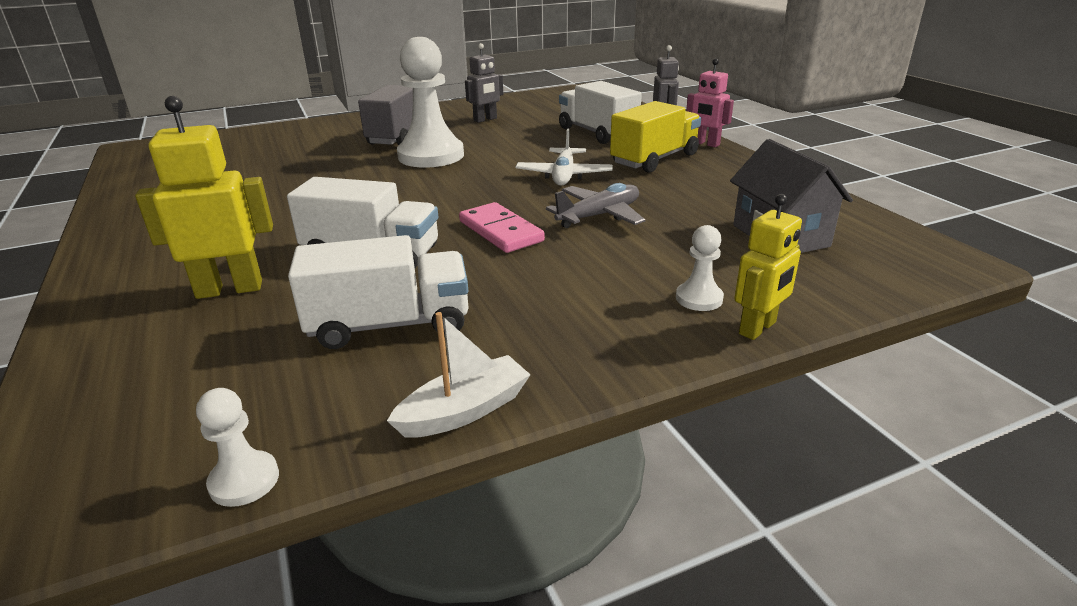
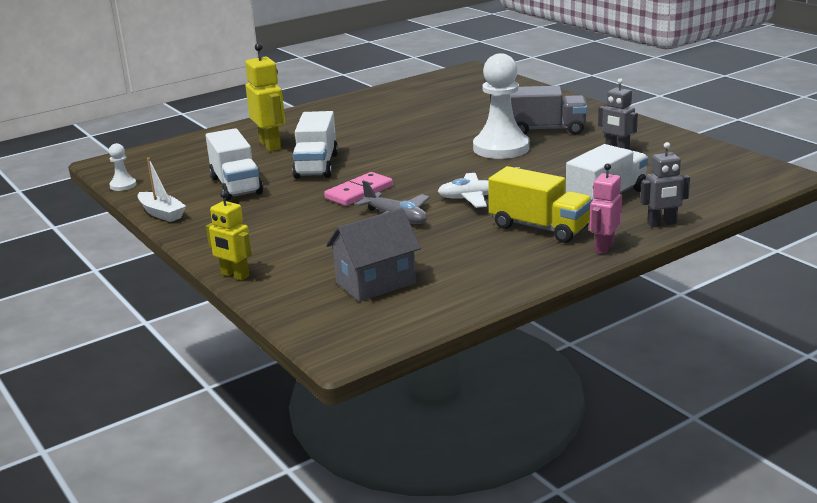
camera: 80 degrees right, 5 degrees down
white pawn [676,225,724,311] -> none

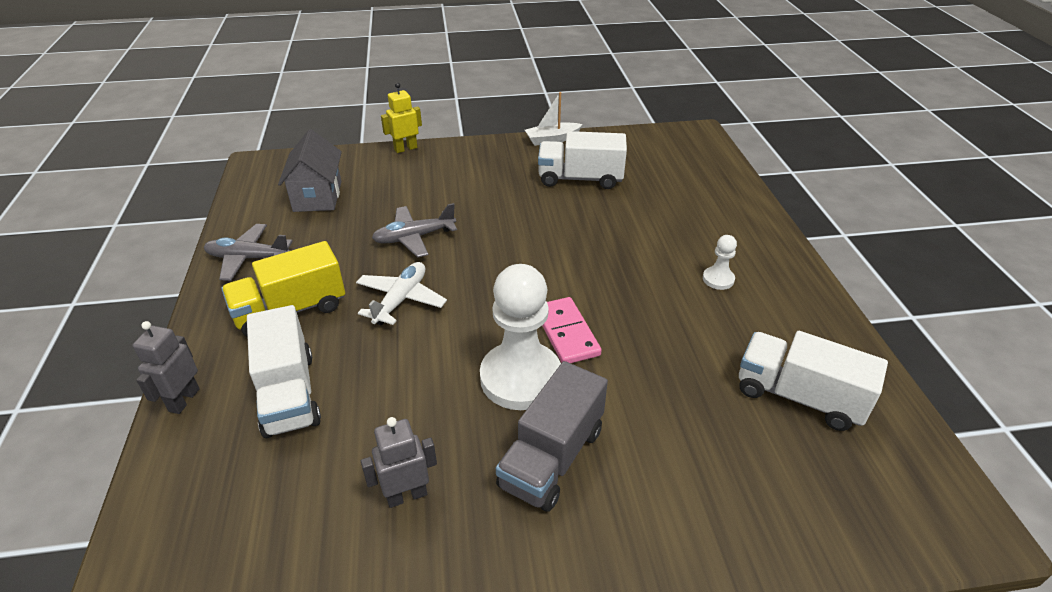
camera: 115 degrees right, 15 degrees up
white pawn [109,143,136,191] -> white pawn moved to [703,235,737,290]
yellow robot [245,43,285,152] -> none
white truck [292,111,338,179] -> white truck moved to [739,331,888,431]
pink domino [324,172,393,206] -> pink domino moved to [542,297,602,363]
pink robot [589,163,622,254] -> none
none -> grey plane [204,224,293,281]

